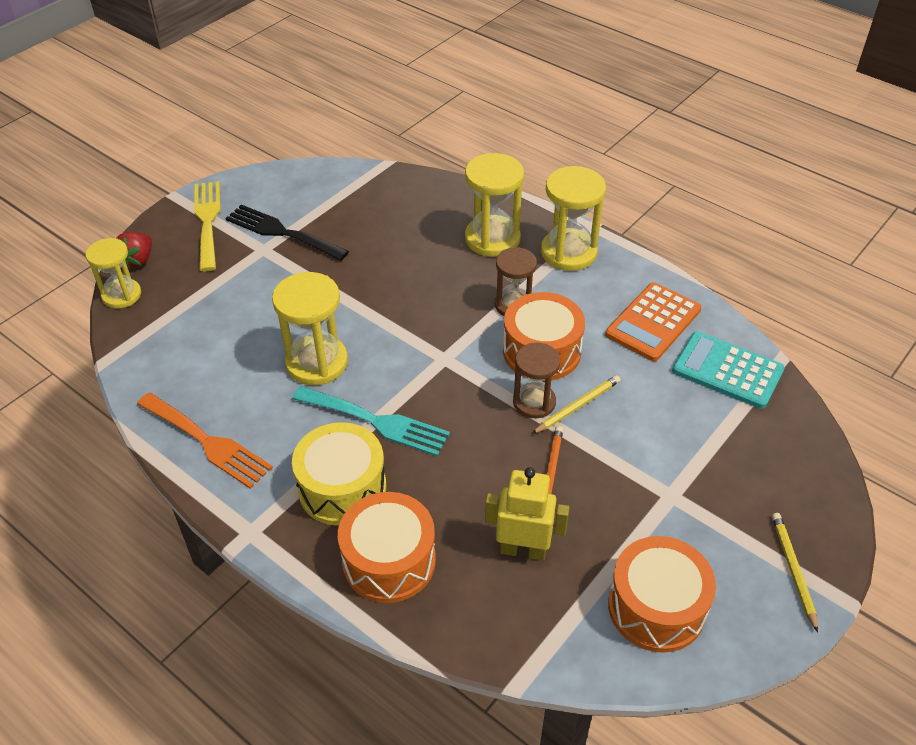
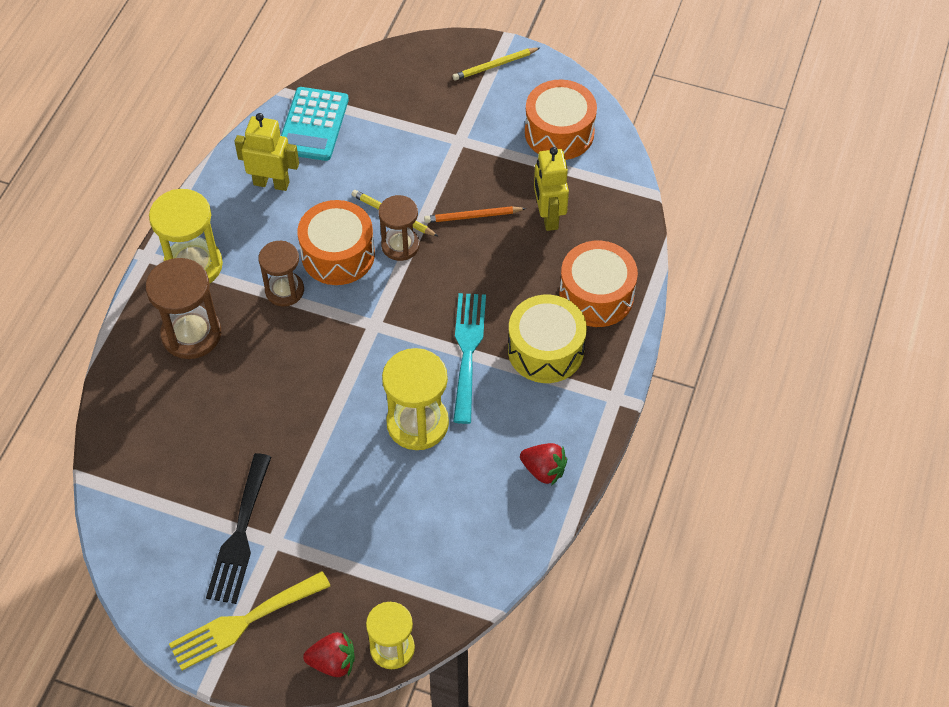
camera: 110 degrees left, 10 degrees up
orange fork [137,393,273,489] -> red strawberry [520,443,567,486]
yellow hourglass [465,153,524,257] -> brown hourglass [146,258,221,359]
orange calculator [605,282,701,361] -> yellow robot [235,113,299,191]

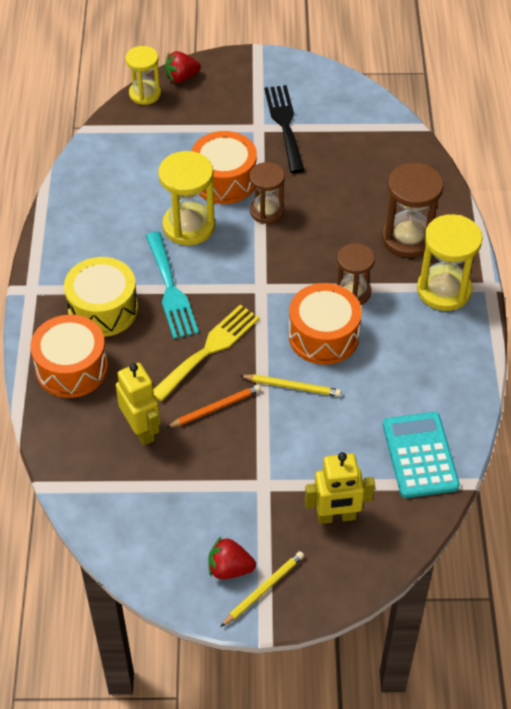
camera: 160 degrees right, 5 degrees down
yellow fork [169,571,330,670] -> yellow fork moved to [153,305,260,402]
yellow robot [235,113,299,191] -> yellow robot moved to [305,452,375,524]
brown hourglass [378,195,420,261] -> brown hourglass moved to [249,162,285,224]
red strawberry [520,443,567,486] -> red strawberry moved to [208,537,256,579]
orange drum [525,80,597,160] -> orange drum moved to [192,131,257,204]

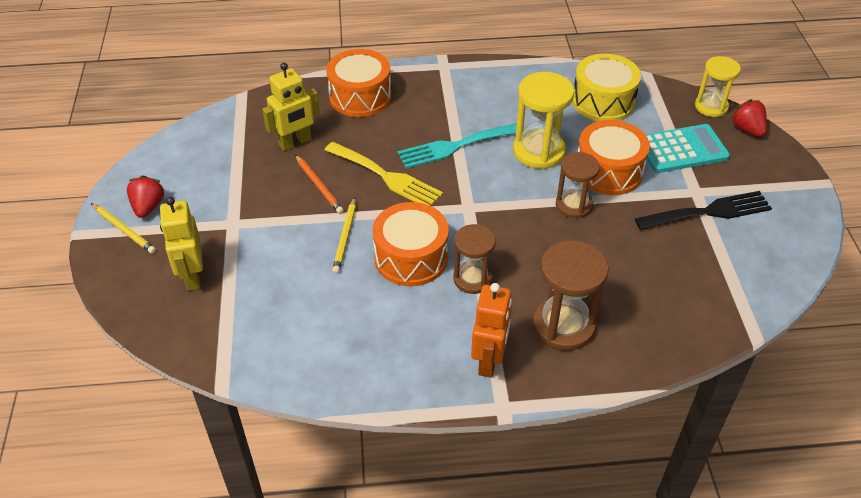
camera: 85 degrees right, 5 degrees down
yellow drum [64,257,138,337] -> yellow drum moved to [572,54,641,121]
turquoise calculator [383,412,460,498] -> turquoise calculator moved to [645,124,730,173]
yellow hourglass [417,214,483,311] -> orange robot [471,283,512,378]

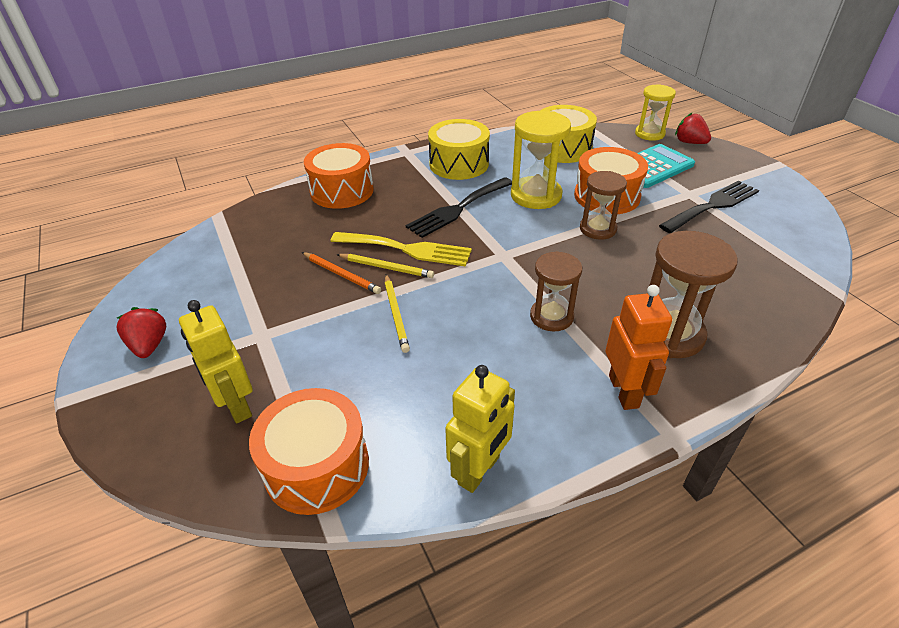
camera: 20 degrees left, 5 degrees down
yellow pencil [91,203,156,254] -> yellow pencil moved to [336,254,434,278]
yellow robot [262,63,320,151] -> yellow robot moved to [445,365,515,493]
orange drum [372,202,449,286] -> orange drum moved to [249,388,369,515]
turquoise fork [397,123,524,169] -> black fork [406,177,512,238]
none -> yellow drum [428,119,490,180]

